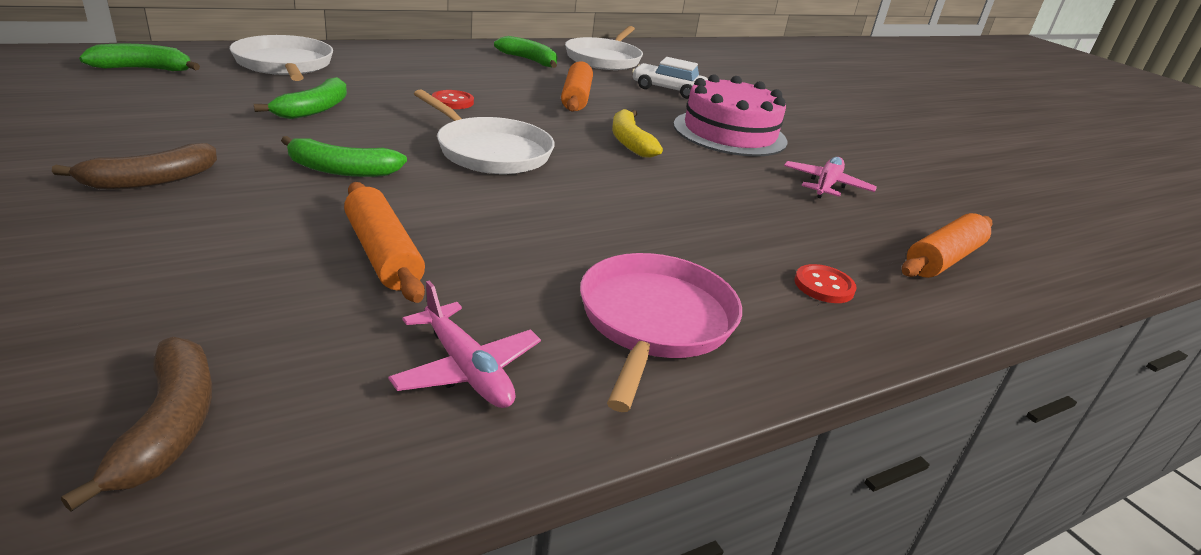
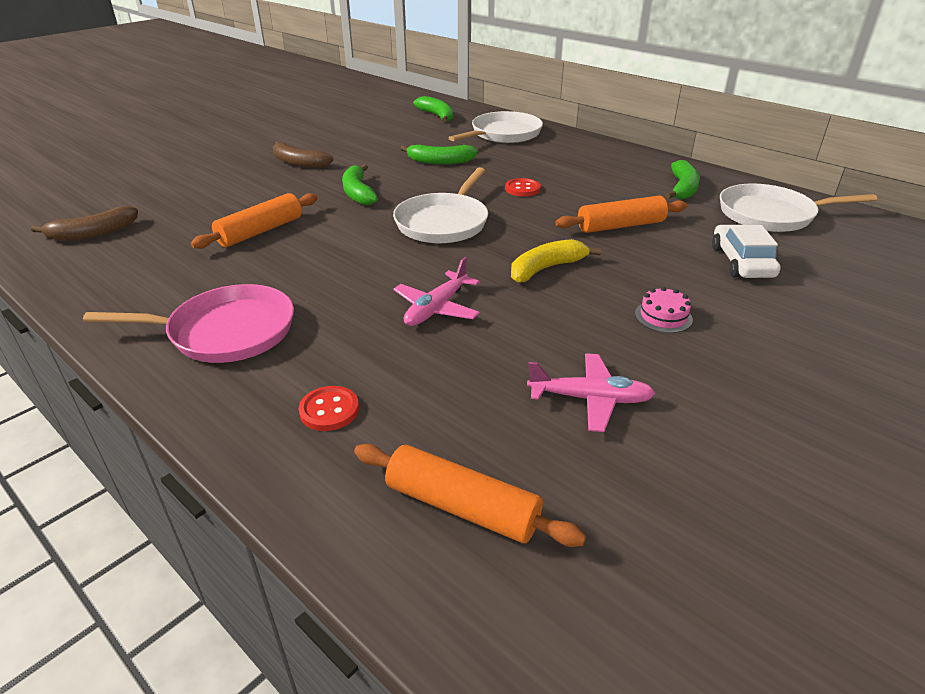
camera: 75 degrees right, 5 degrees up
pink plane [388,281,541,408] -> pink plane moved to [393,257,480,326]
pink cake [673,74,787,157] -> pink cake [635,287,693,333], size x0.40

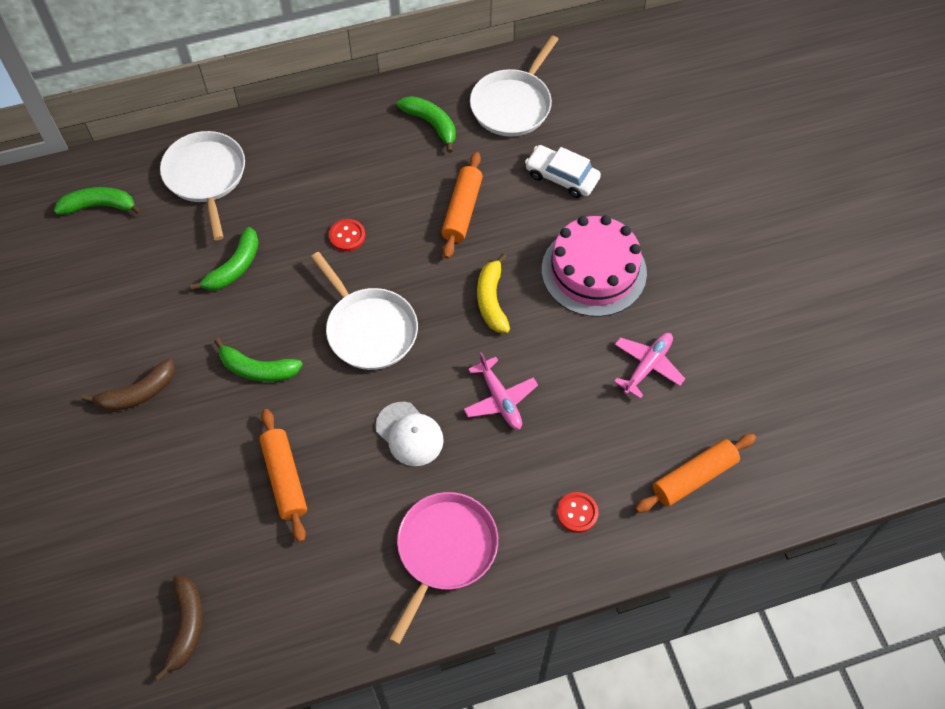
camera: 60 degrees left, 25 degrees up
pink cake [635,287,693,333] -> pink cake [542,215,647,317], size x2.49
none -> white cap [375,402,444,466]

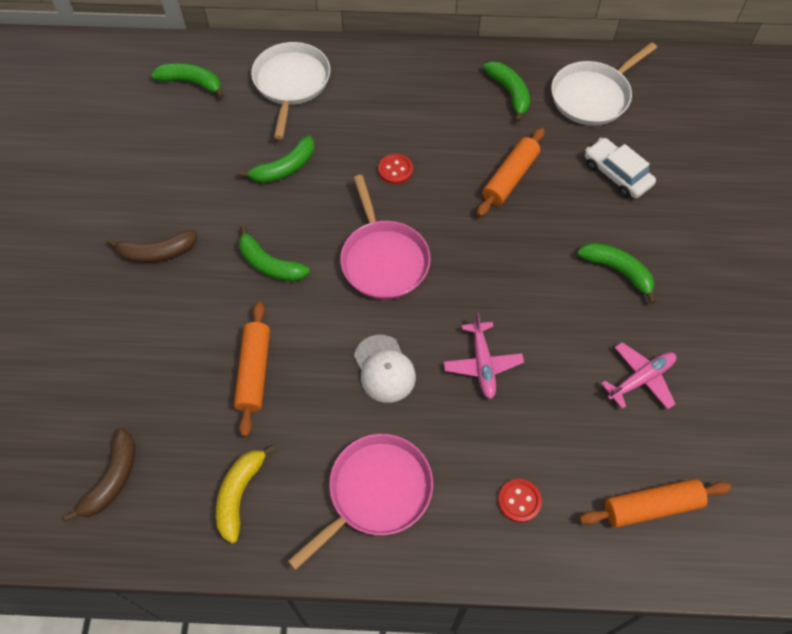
camera: 20 degrees right, 0 degrees up
white pan [311,252,418,370] -> pink pan [340,175,431,299]
yellow banana [477,254,510,333] -> yellow banana moved to [216,445,275,544]
pink cake [542,215,647,317] -> green banana [577,243,656,304]

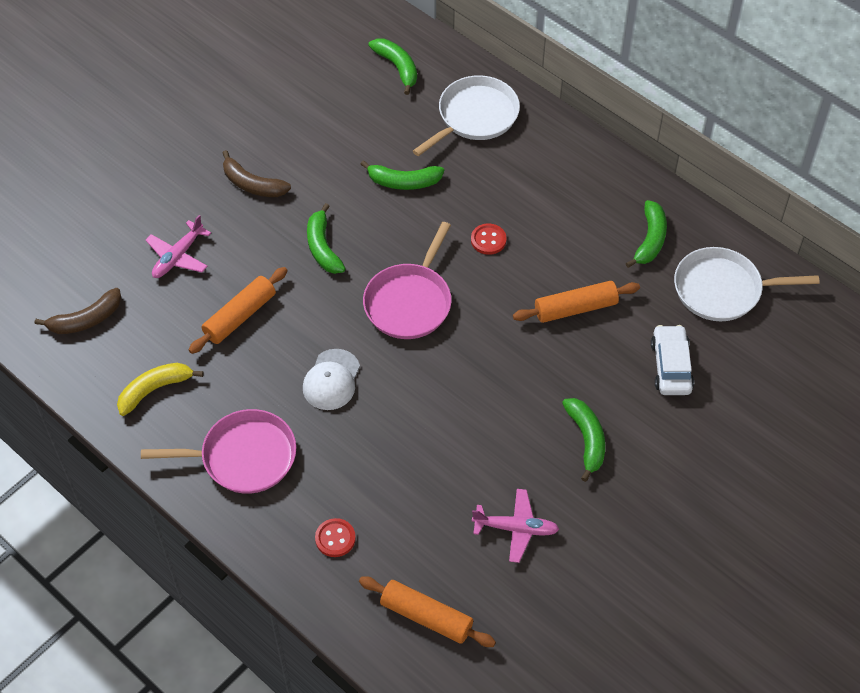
camera: 40 degrees right, 5 degrees down
pink plane [444,313,524,399] -> pink plane moved to [146,215,211,278]

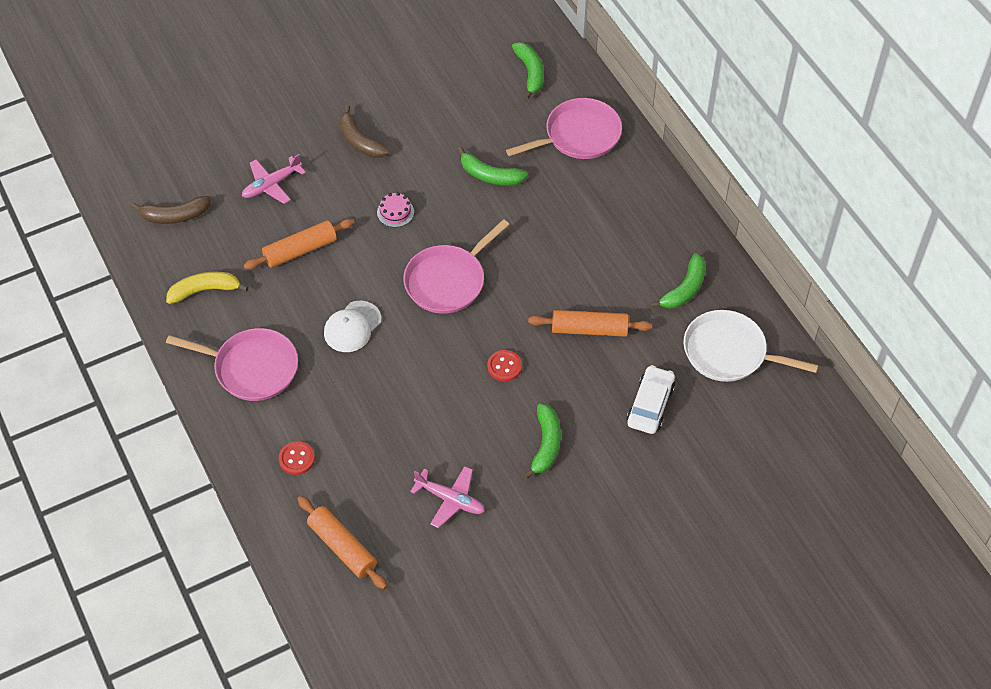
camera: 20 degrees right, 0 degrees up
green banana [307,203,346,274] -> pink cake [377,192,414,227]
white pan [413,75,520,156] -> pink pan [506,98,622,159]
red button [471,223,507,255] -> red button moved to [487,350,522,381]

